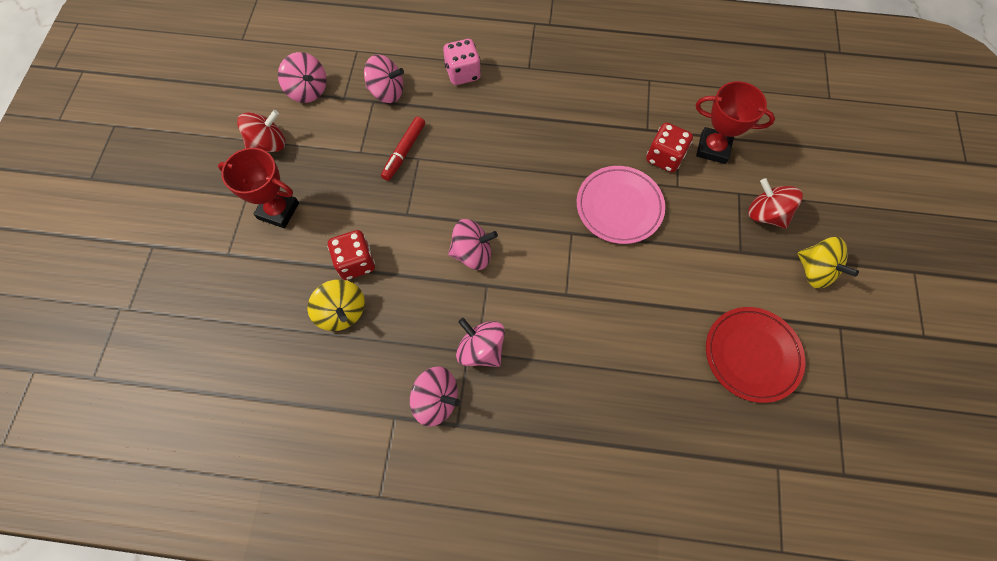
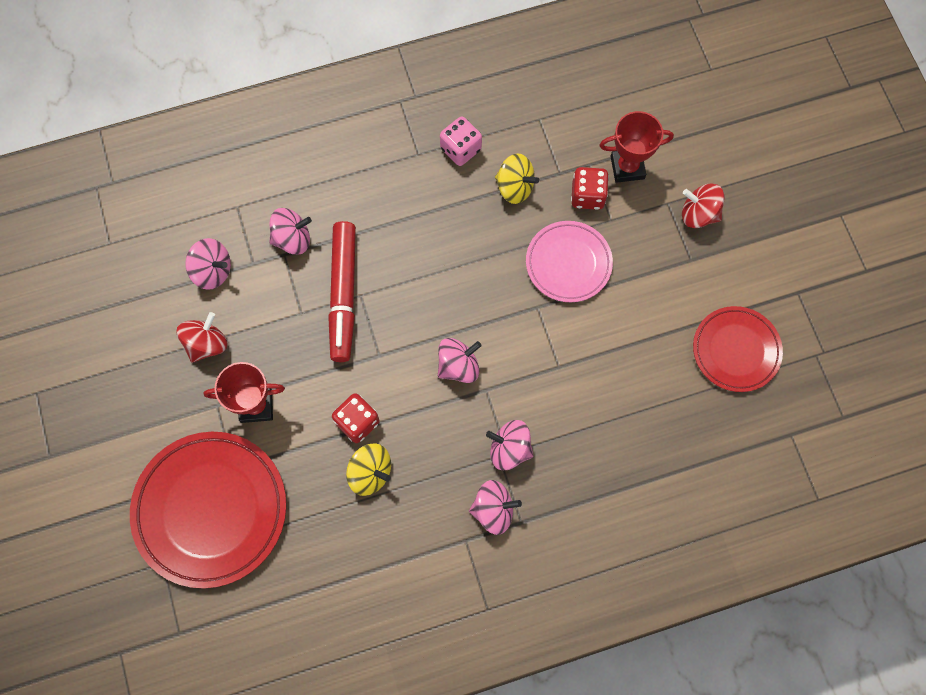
camera: 25 degrees left, 5 degrees up
red marker [381,117,425,181] -> red marker [328,221,356,362], size x1.83
pink dice [443,39,481,85] -> pink dice moved to [440,116,482,166]
yellow spinning top [798,237,859,289] -> yellow spinning top moved to [495,153,539,204]
none -> red plate [130,432,286,588]

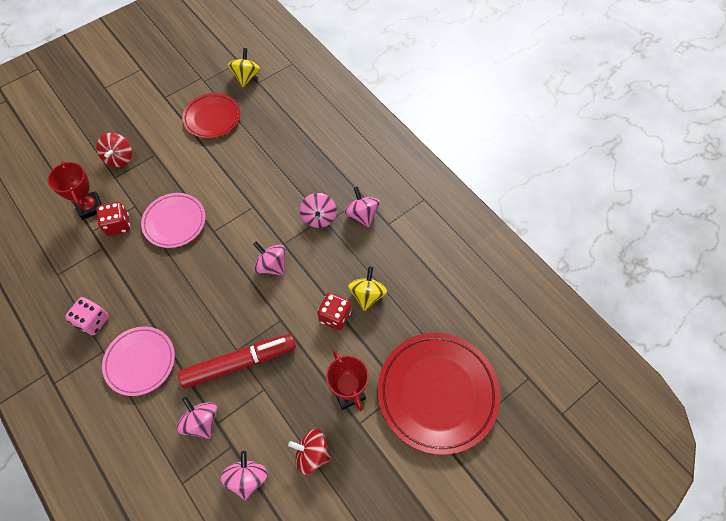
camera: 110 degrees left, 10 degrees down
yellow spinning top [495,153,539,204] -> yellow spinning top moved to [228,48,261,87]
none -> pink plate [102,326,175,396]

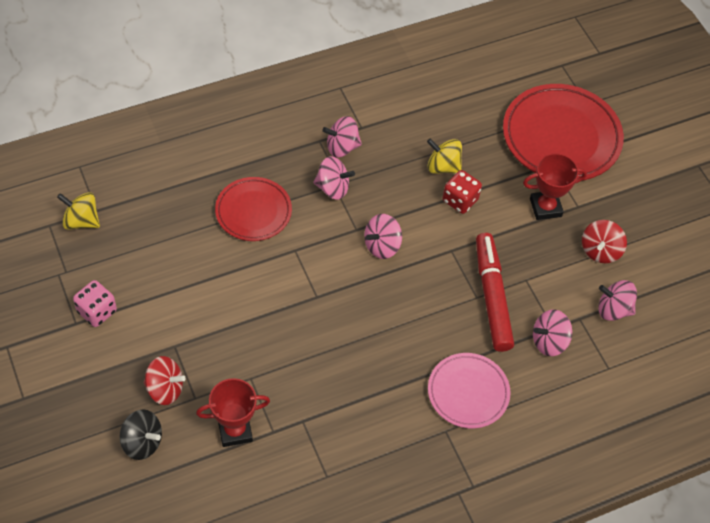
camera: 80 degrees left, 5 degrees down
pink dice [65,297,109,335] -> pink dice moved to [73,280,117,327]
red dice [96,202,130,236] -> none
pink plate [141,193,205,248] -> none
red plate [182,93,240,139] -> red plate moved to [215,177,292,241]
none -> black spinning top [120,409,162,460]

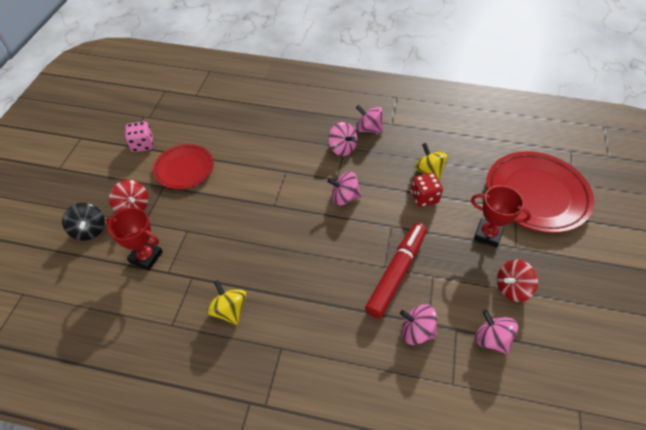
camera: 40 degrees right, 5 degrees down
yellow spinning top [57,192,100,230] -> yellow spinning top moved to [206,280,246,325]
red plate [215,177,292,241] -> red plate moved to [153,144,214,189]
pink plate [428,353,511,428] -> none

